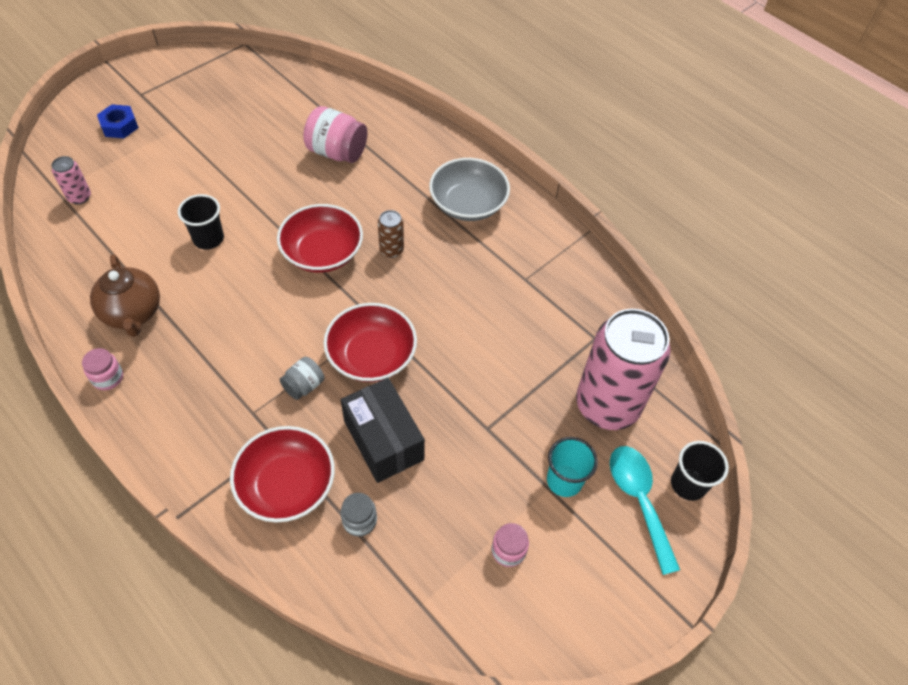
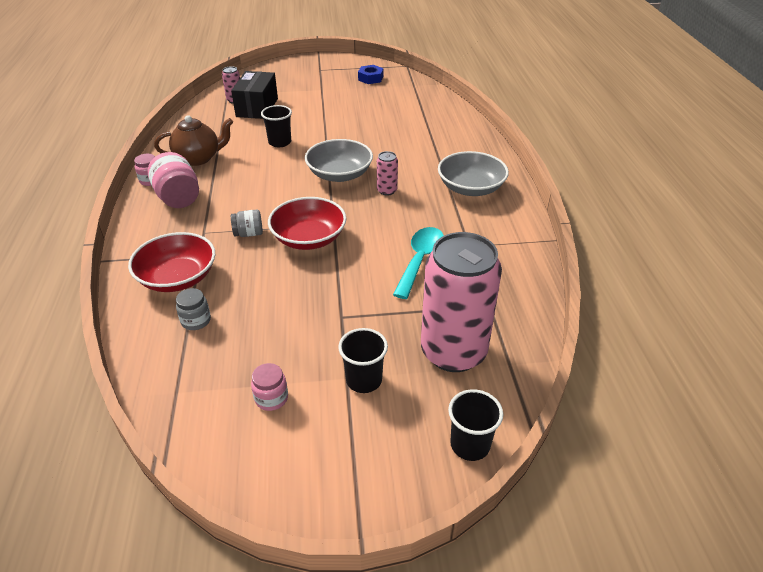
camera: 40 degrees right, 15 degrees down
brown teapot [90,254,160,337] -> brown teapot turned 120 degrees counterclockwise [154,115,233,166]
blue nut [97,104,139,138] -> blue nut moved to [358,65,383,84]
red bowl [277,204,363,273] -> grey bowl [305,139,373,182]
pink jar [303,106,367,163] -> pink jar moved to [147,152,199,208]
black box [341,378,425,483] -> black box moved to [231,71,278,119]
brown can [378,210,404,258] -> pink can [377,151,398,196]
turquoise cup [547,437,598,497] -> black cup [338,328,388,393]
turquoise spoon [610,446,680,575] -> turquoise spoon moved to [393,227,444,299]

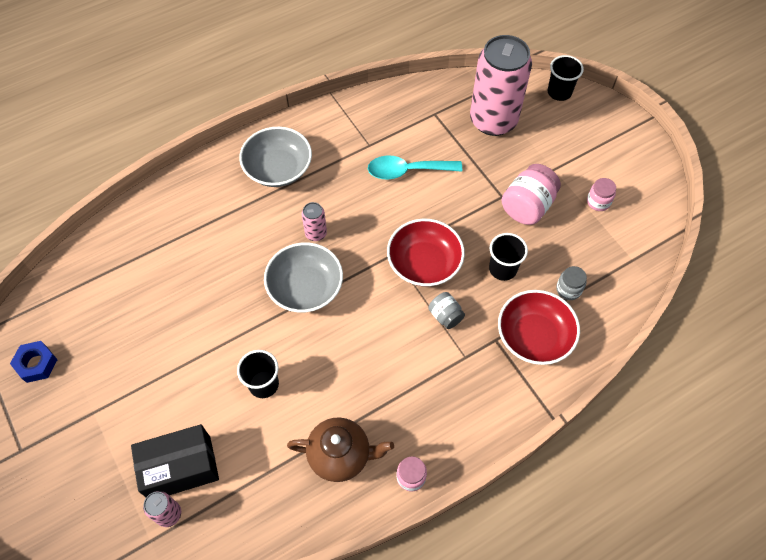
camera: 115 degrees left, 20 degrees up
pink jar [147,152,199,208] -> pink jar moved to [501,164,561,225]
brown teapot [154,115,233,166] -> brown teapot turned 135 degrees clockwise [287,417,394,482]
black cup [338,328,388,393] -> black cup moved to [489,233,528,281]

